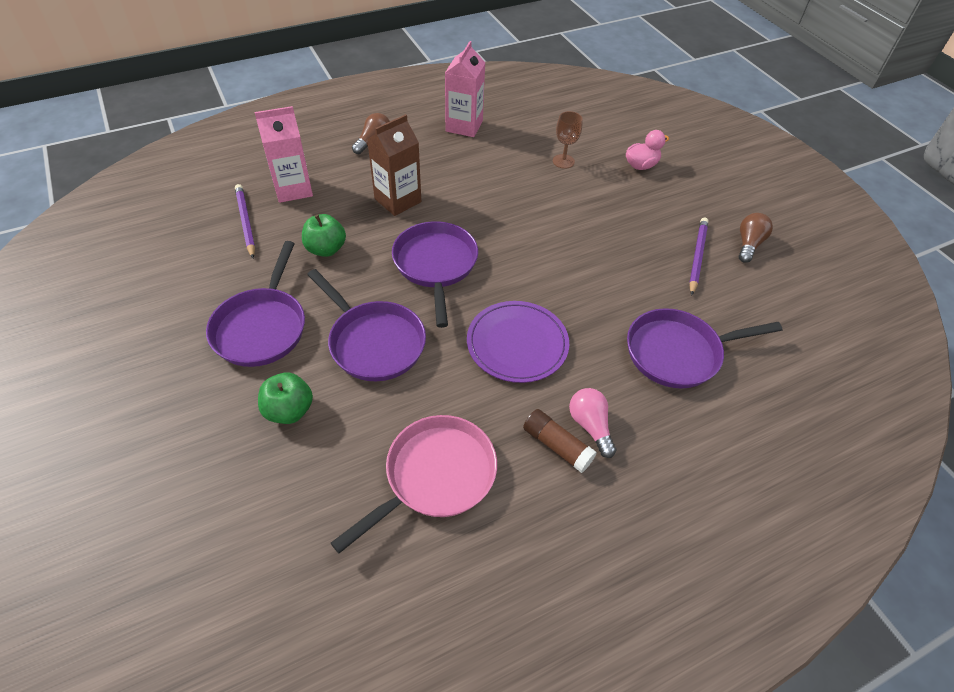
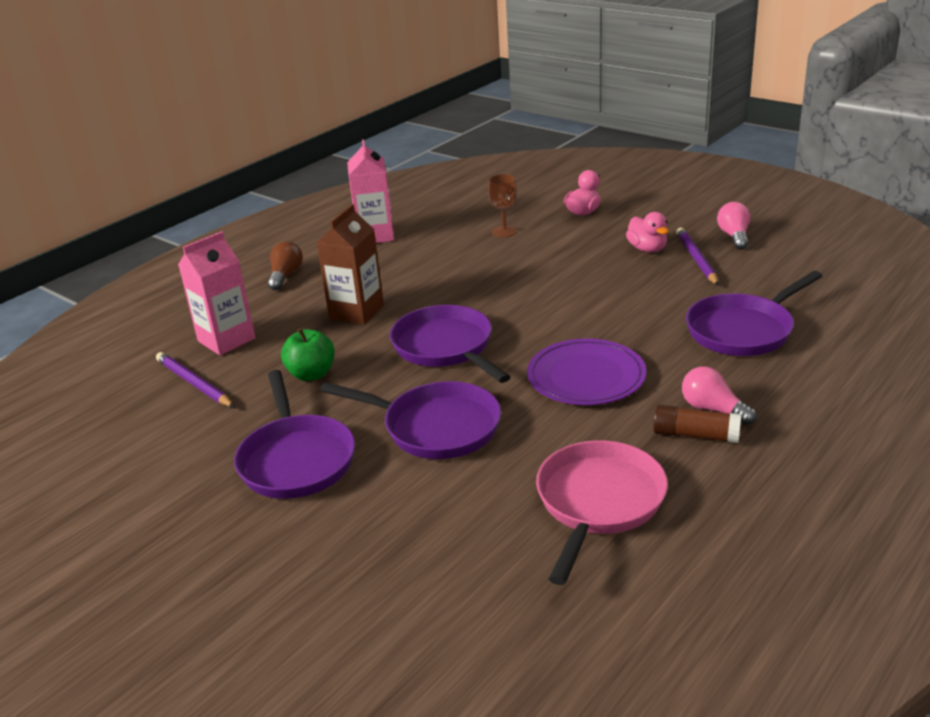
camera: 20 degrees left, 20 degrees down
green apple [258,372,313,424] -> none
brown light bulb [739,213,773,263] -> pink light bulb [717,202,750,250]
none -> pink duck [626,212,669,252]

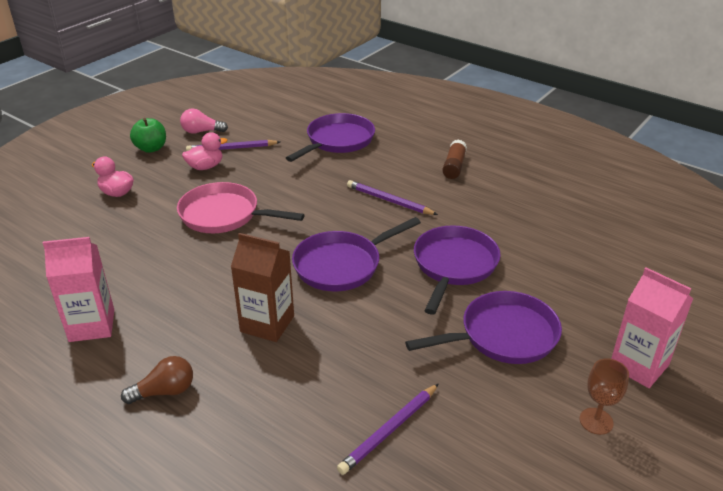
camera: 95 degrees left, 5 degrees up
pink carton [178,231,255,355] -> pink carton moved to [611,268,693,388]
brown light bulb [268,241,303,290] -> brown light bulb turned 150 degrees clockwise [121,356,193,404]
green apple [281,328,335,381] -> green apple moved to [130,118,166,153]
brown goblet [488,174,517,237] -> brown goblet moved to [580,359,629,435]
purple plate [527,338,646,405] -> purple pencil [347,180,438,215]
pink pan [536,440,668,585] -> pink pan moved to [177,182,305,233]
pink light bulb [682,366,756,425] -> none
purple pan [686,271,822,356] -> purple pan turned 105 degrees counterclockwise [286,113,375,162]

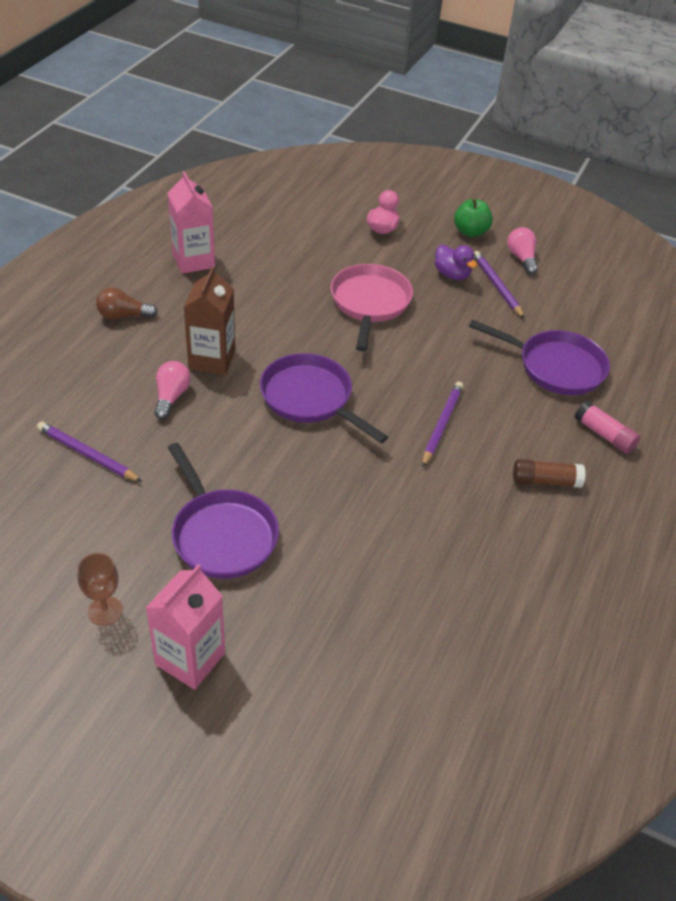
camera: 75 degrees right, 10 degrees up
brown light bulb [121,356,193,404] -> brown light bulb turned 120 degrees clockwise [96,287,158,320]
pink duck [182,132,227,170] -> purple duck [435,244,477,280]
purple pan [414,225,501,315] -> none
none -> pink light bulb [154,361,191,420]
none -> pink glue stick [574,401,640,454]

